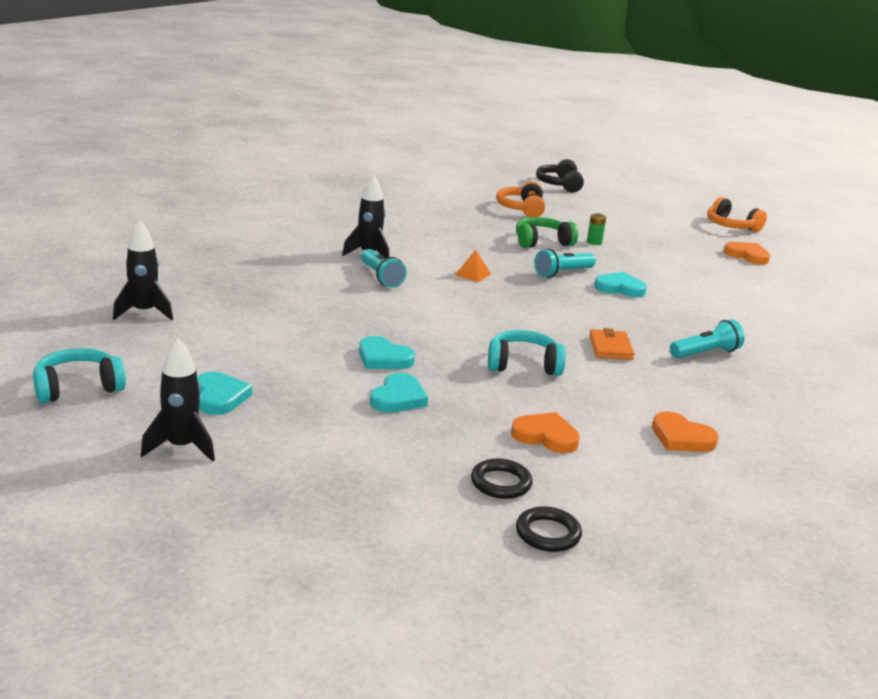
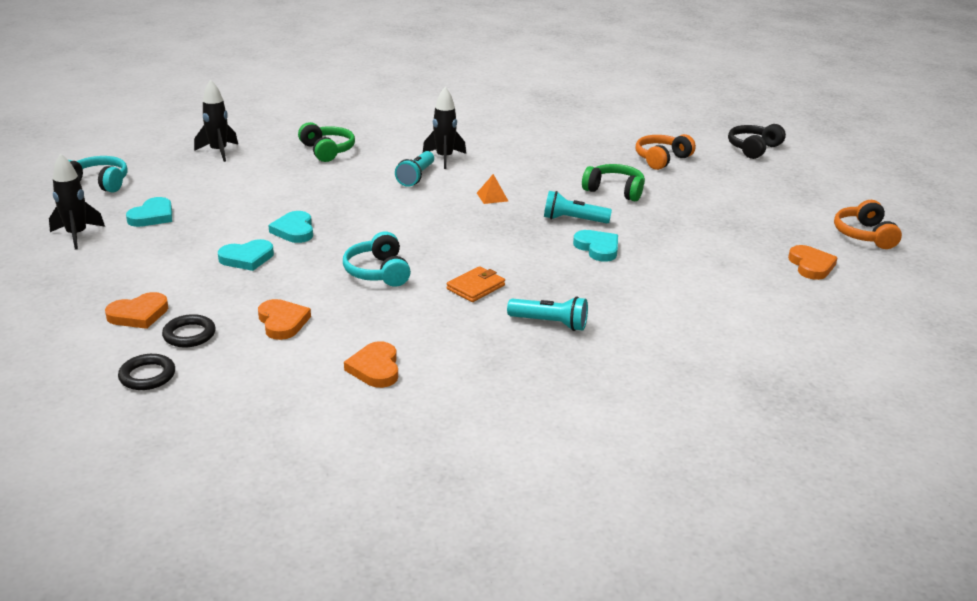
camera: 45 degrees right, 5 degrees up
turquoise headphones [488,330,566,376] -> turquoise headphones turned 150 degrees counterclockwise [343,231,411,287]
green battery [587,213,606,245] -> none
none -> orange heart [105,292,168,329]
none -> green headphones [298,122,355,162]

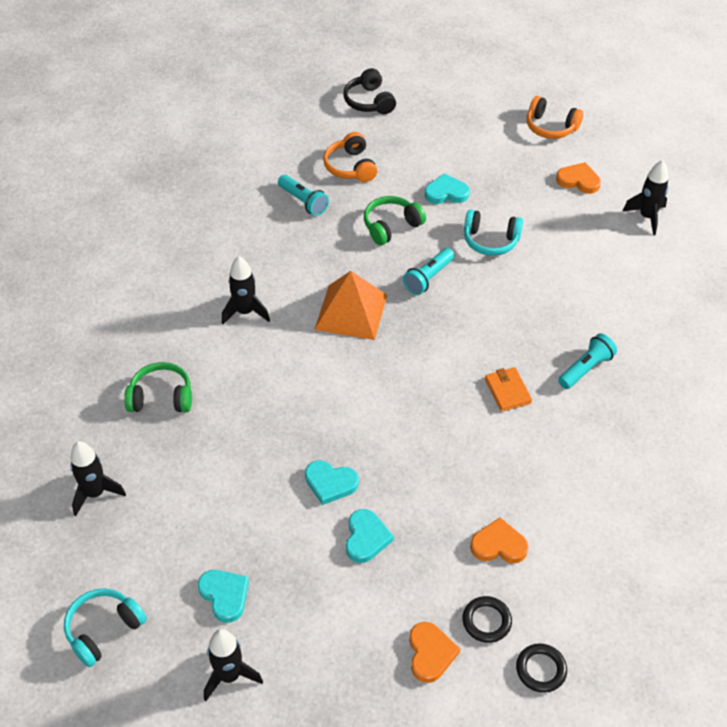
camera: 60 degrees left, 20 degrees up
turquoise headphones [343,231,411,287] -> turquoise headphones moved to [464,209,523,256]
orange heart [344,341,398,388] -> none
turquoise flashlight [395,151,434,187] -> turquoise flashlight moved to [278,175,329,216]
orange pyramid [477,174,508,204] -> orange pyramid [315,271,387,340], size x2.35
turquoise heart [573,230,618,262] -> turquoise heart moved to [425,173,470,204]
none -> black rocket [623,160,668,235]

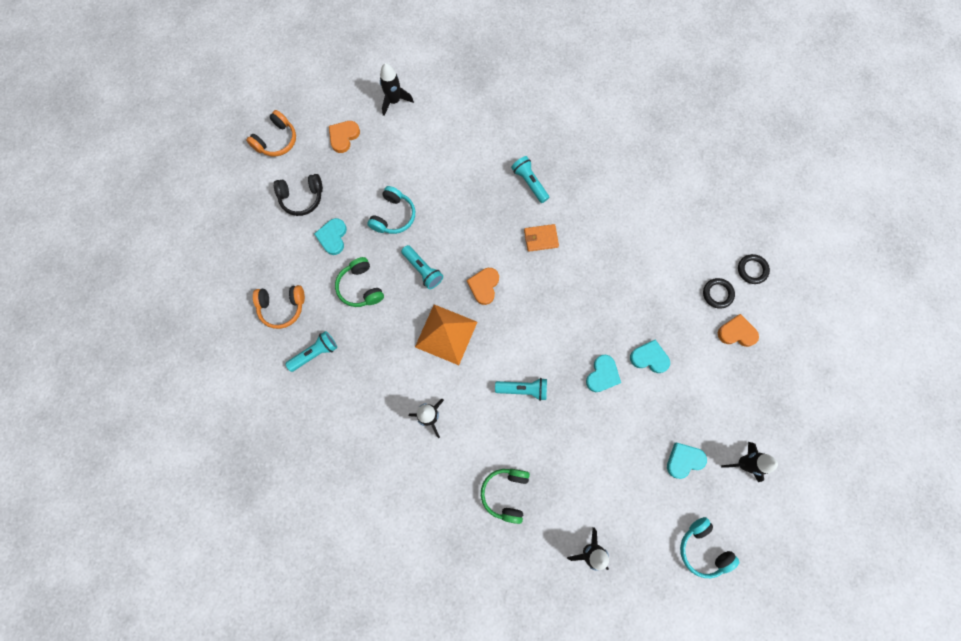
camera: 80 degrees left, 25 degrees up
black headphones [343,68,396,114] -> black headphones moved to [274,174,323,216]
orange heart [470,517,529,563] -> orange heart moved to [467,268,499,305]
none -> turquoise flashlight [495,378,547,401]

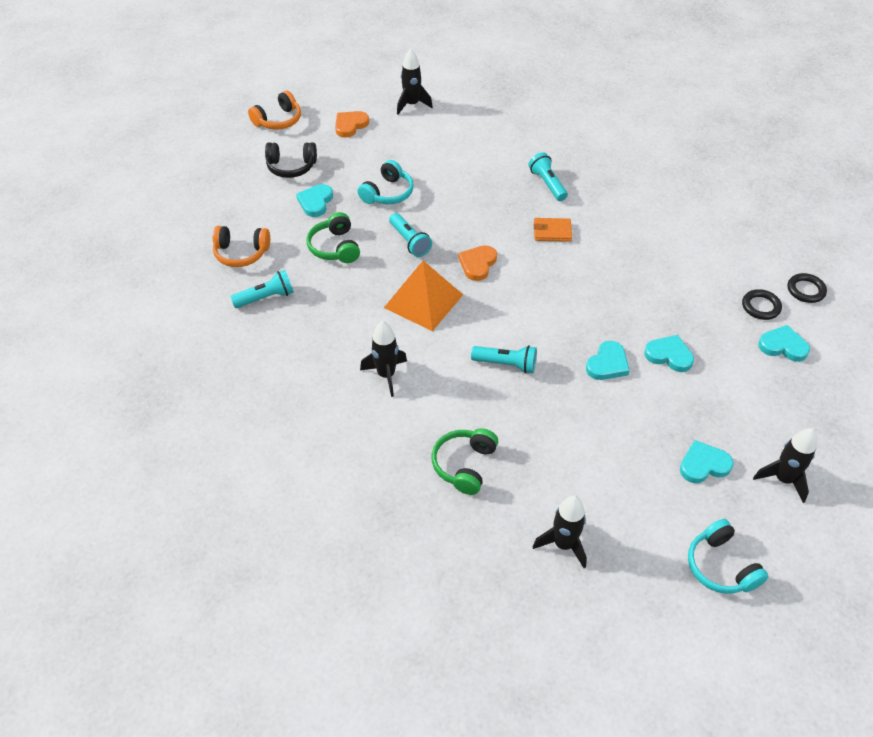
camera: 10 degrees right, 25 degrees down
orange heart [718,314,759,347] -> turquoise heart [758,325,810,362]

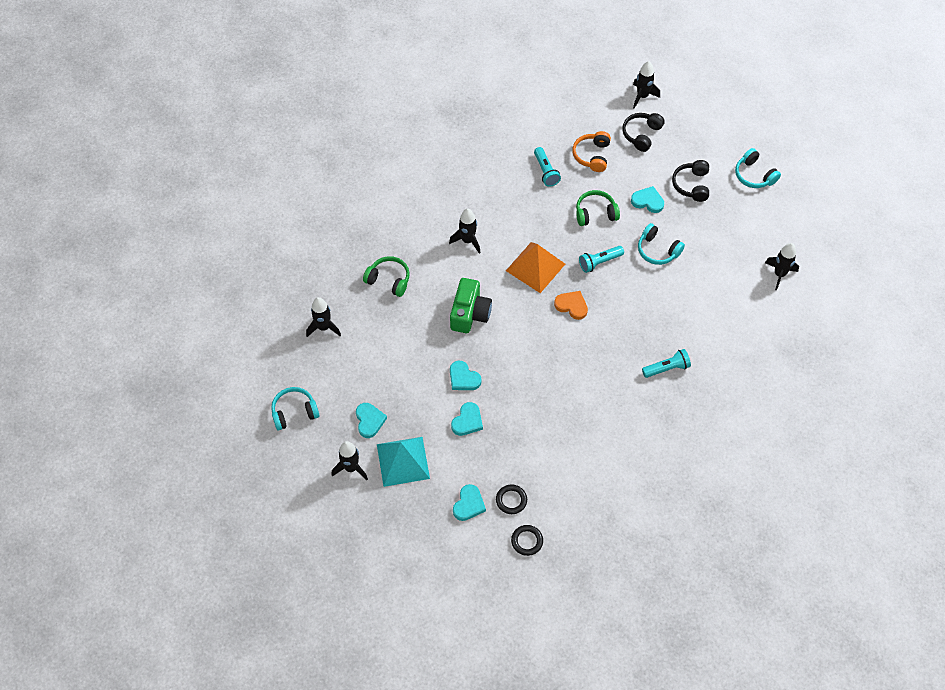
camera: 95 degrees right, 10 degrees up
orange headphones [248,91,301,130] -> turquoise headphones [735,148,781,188]
orange heart [335,111,369,138] -> none
turquoise flashlight [471,345,537,374] -> green camera [450,278,492,333]
orange wallet [534,218,572,242] -> none
none -> turquoise pyramid [377,437,430,487]
none -> black headphones [622,113,664,152]
none -> black rocket [633,61,660,109]

